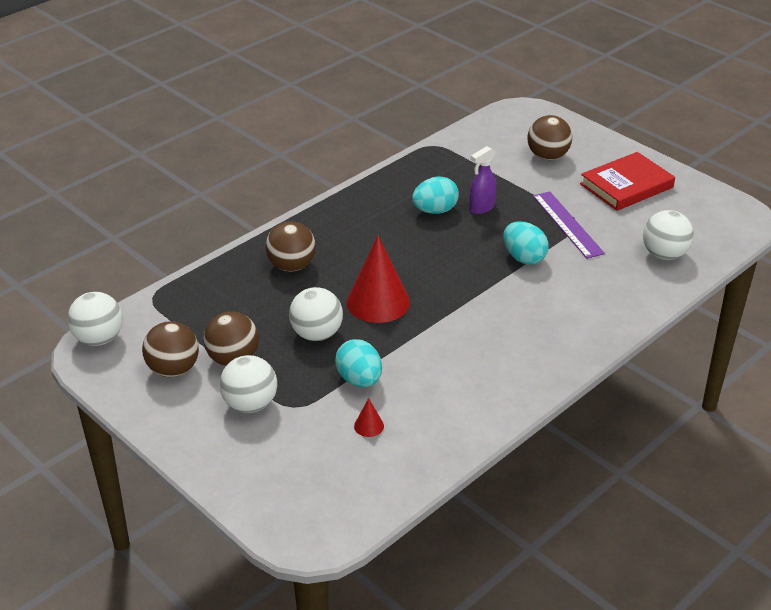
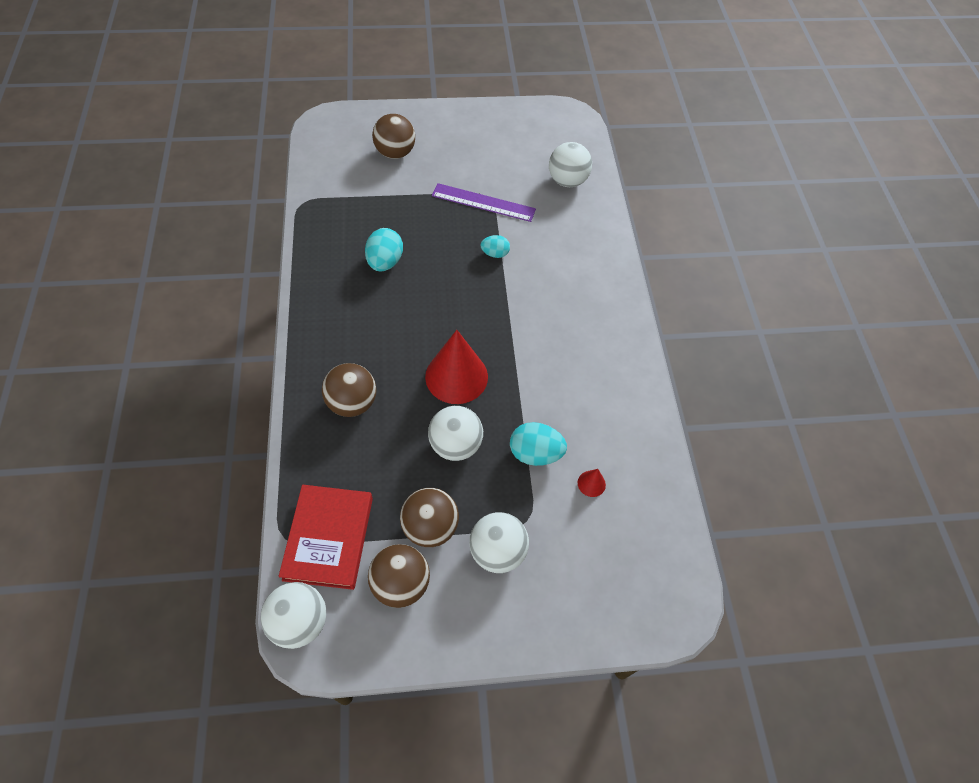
camera: 55 degrees left, 20 degrees up
purple spray bottle [469,146,497,214] -> none
turquoise egg [503,222,549,265] -> turquoise egg [481,235,510,258], size x0.62
red book [580,152,675,211] -> red book moved to [279,485,373,590]

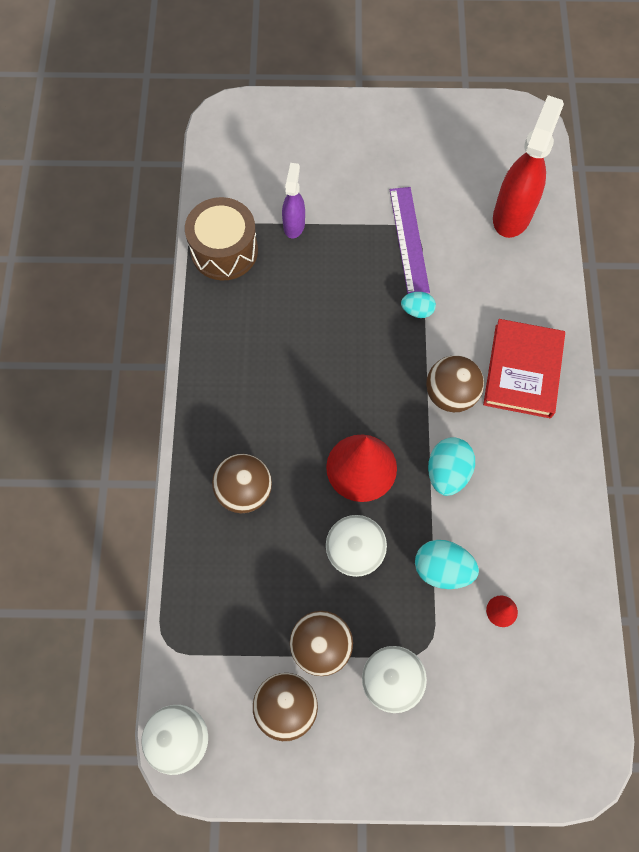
camera: 10 degrees right, 10 degrees up
red book [279,485,373,590] -> red book moved to [483,319,565,418]
turquoise egg [365,228,403,271] -> turquoise egg moved to [428,437,475,496]
brown ball [372,114,415,159] -> brown ball moved to [426,355,484,412]
purple ruler [432,183,536,222] -> purple ruler turned 60 degrees clockwise [390,187,430,294]
white ball [549,142,592,187] -> red spray bottle [493,95,564,238]
none -> brown drum [185,197,258,280]
none -> purple spray bottle [282,163,305,238]

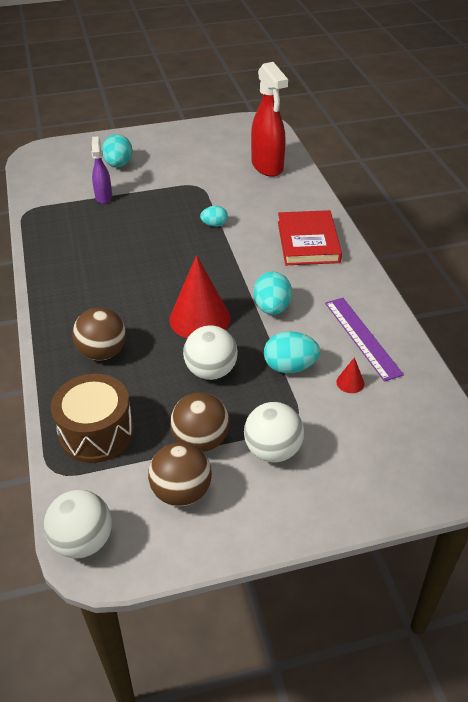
camera: 15 degrees left, 25 degrees down
brown drum [185,197,258,280] -> brown drum moved to [51,374,134,463]
purple ruler [390,187,430,294] -> purple ruler moved to [325,298,404,382]
brown ball [426,355,484,412] -> none
red spray bottle [493,95,564,238] -> red spray bottle turned 150 degrees clockwise [251,62,288,177]
none -> turquoise egg [102,134,133,168]

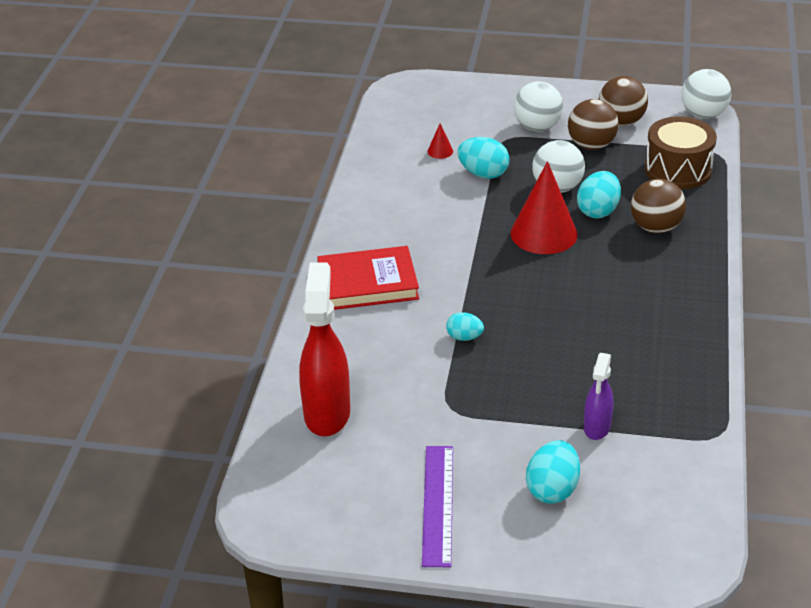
camera: 155 degrees left, 5 degrees down
turquoise egg [254,271,292,315] -> turquoise egg moved to [577,171,621,219]
red book [278,210,342,265] -> red book turned 60 degrees clockwise [317,246,419,310]
purple ruler [325,298,404,382] -> purple ruler moved to [422,446,453,567]

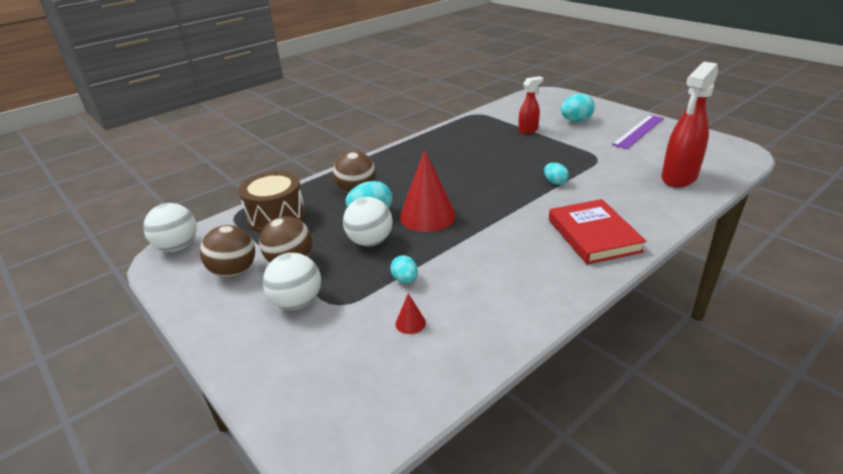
camera: 140 degrees left, 5 degrees down
red book [317,246,419,310] -> red book turned 45 degrees clockwise [549,199,646,264]
turquoise egg [457,137,509,179] -> turquoise egg [390,255,418,283], size x0.62
purple spray bottle [584,353,613,440] -> red spray bottle [518,76,543,134]

